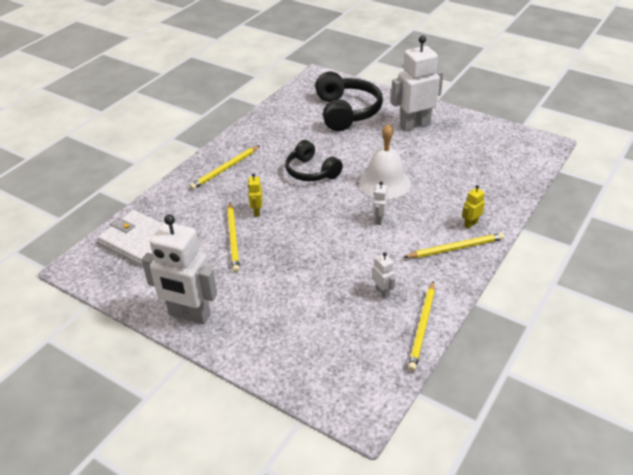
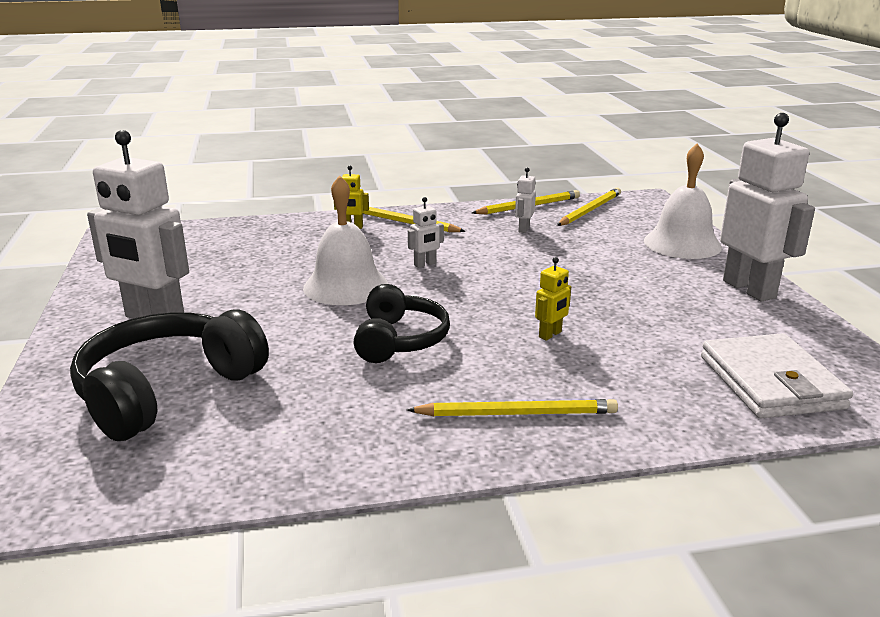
camera: 135 degrees left, 15 degrees down
yellow pencil [227,202,240,273] -> yellow pencil moved to [557,188,621,226]
none -> white bell [644,144,722,259]

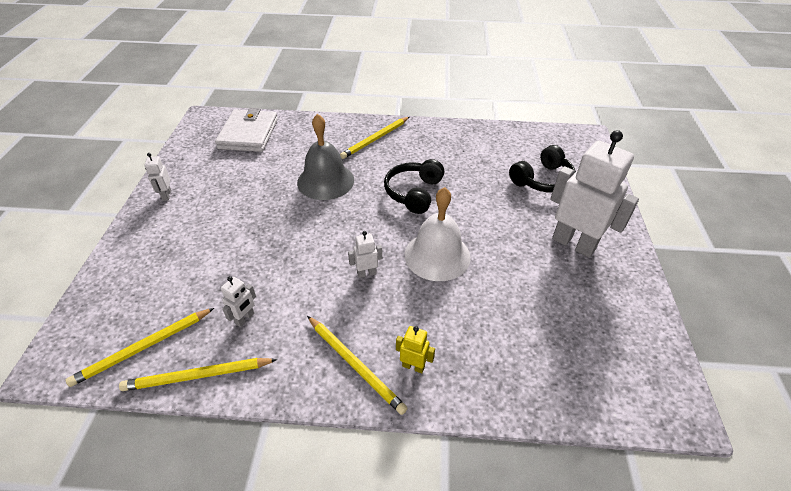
camera: 165 degrees left, 20 degrees up
black headphones [70,309,269,441] -> black headphones [509,145,576,193], size x0.66
yellow pencil [407,399,618,416] -> yellow pencil turned 60 degrees counterclockwise [340,117,409,159]
yellow robot [535,257,571,341] -> grey bell [297,114,354,200]
white bell [644,144,722,259] -> none
white robot [720,113,815,301] -> white robot [145,153,171,201], size x0.43

